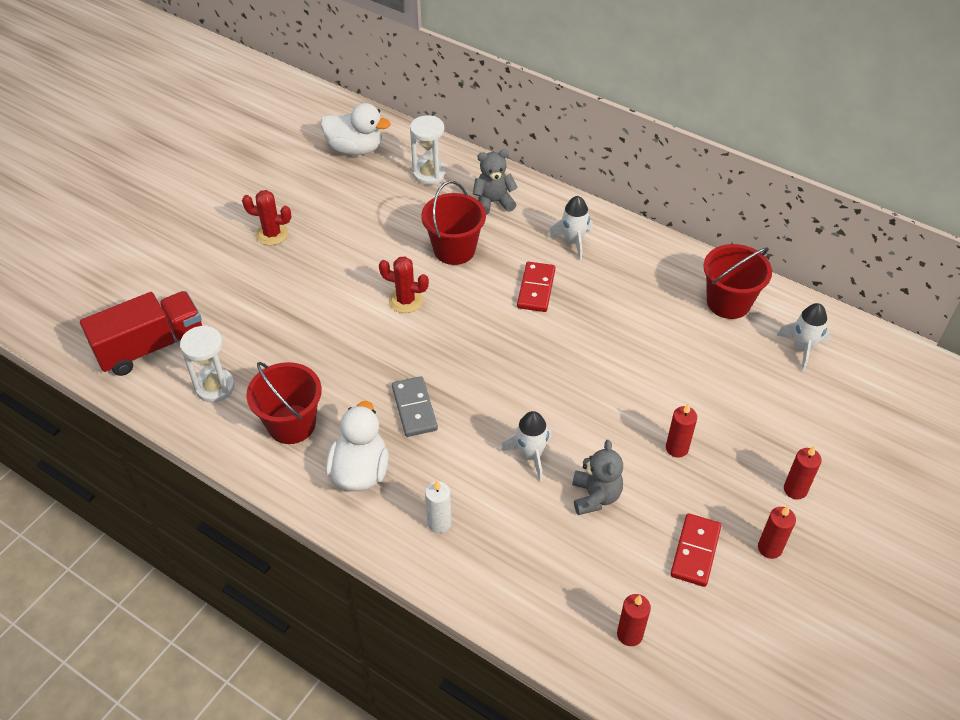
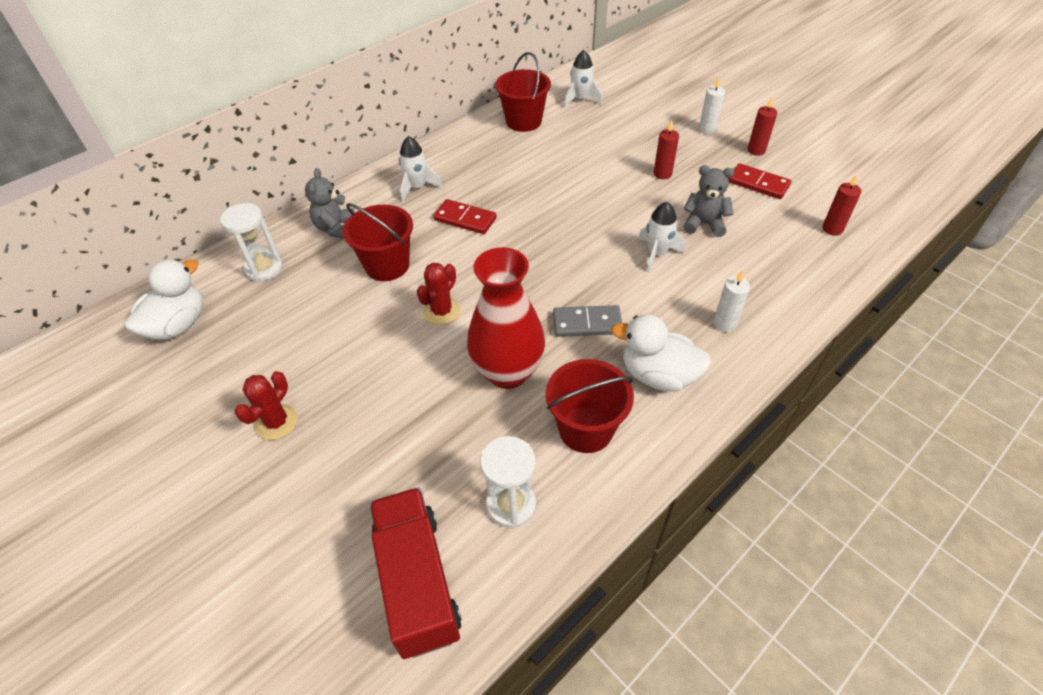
camera: 75 degrees left, 0 degrees up
red candle [784,446,822,500] -> white candle [699,77,725,134]
none -> red vase [467,247,545,389]

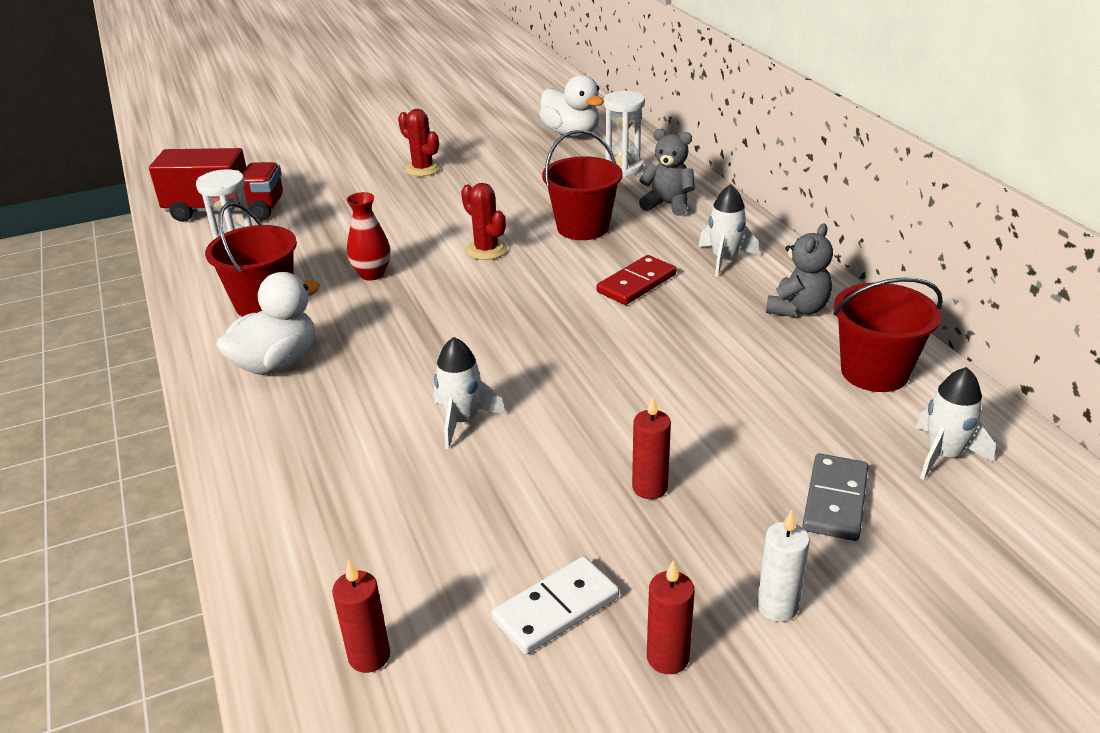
camera: 110 degrees right, 15 degrees down
red vase [467,247,545,389] -> red vase [347,192,390,281], size x0.53
grey domino [553,305,622,337] -> grey domino moved to [802,453,868,541]
grey teddy bear [683,165,734,237] -> grey teddy bear moved to [766,223,833,317]
white candle [713,270,750,332] -> none
red domino [728,163,791,199] -> white domino [491,556,619,655]

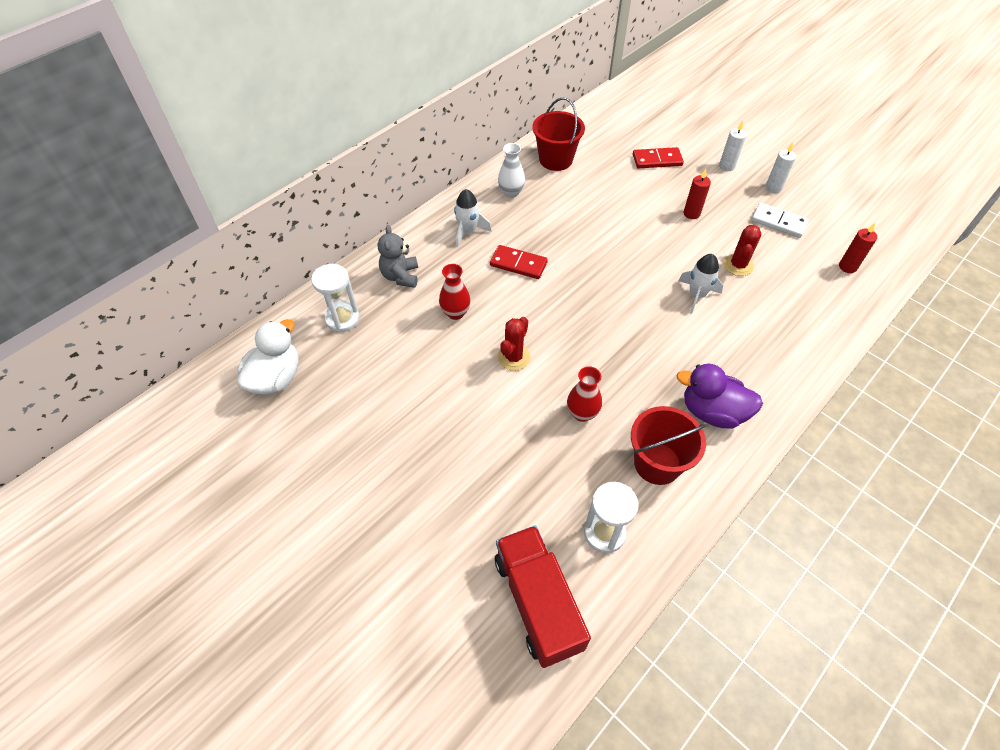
camera: 115 degrees left, 20 degrees up
white duck [216,272,320,375] -> purple duck [676,364,763,429]
red cactus [398,109,441,176] -> red cactus moved to [723,225,761,276]
red bucket [542,130,623,240] -> red vase [439,264,471,320]
red candle [647,560,695,674] -> white candle [765,143,796,193]
grey teddy bear [766,223,833,317] -> white vase [498,143,525,198]
grey domino [802,453,868,541] -> red domino [633,147,684,168]
white rocket [915,367,996,480] -> none

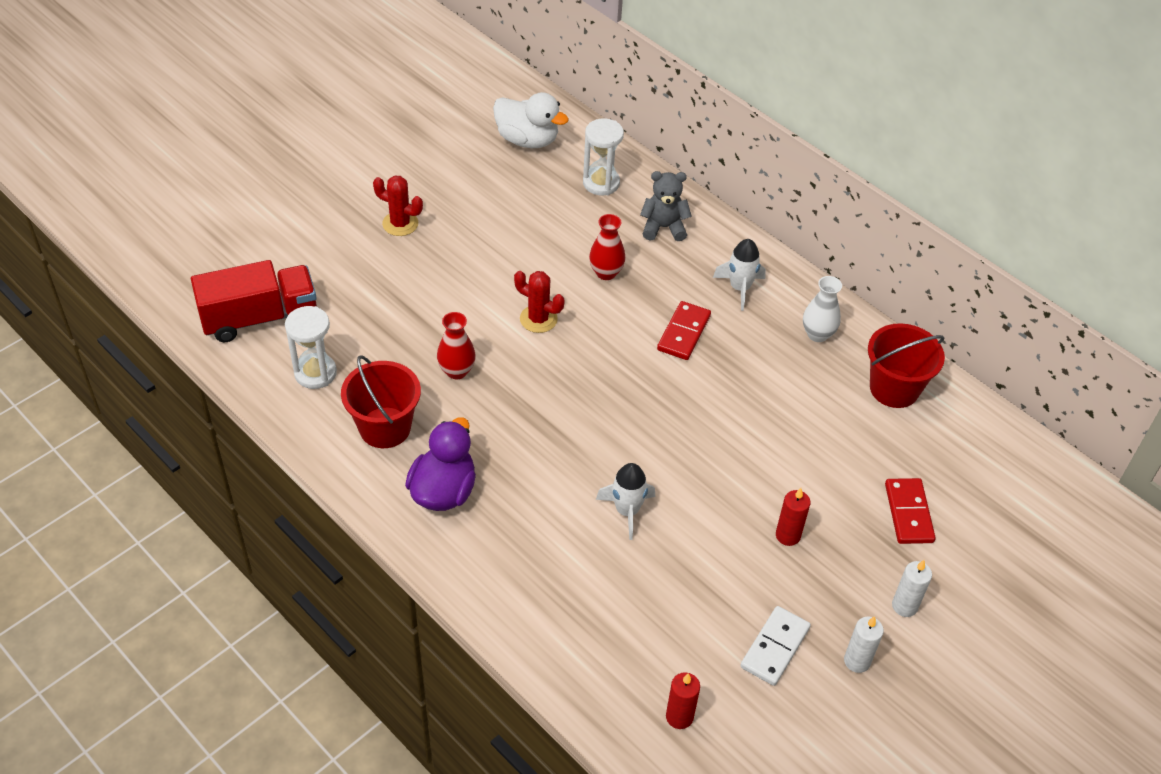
camera: 90 degrees right, 5 degrees down
red cactus [723,225,761,276] -> red cactus moved to [373,176,423,236]

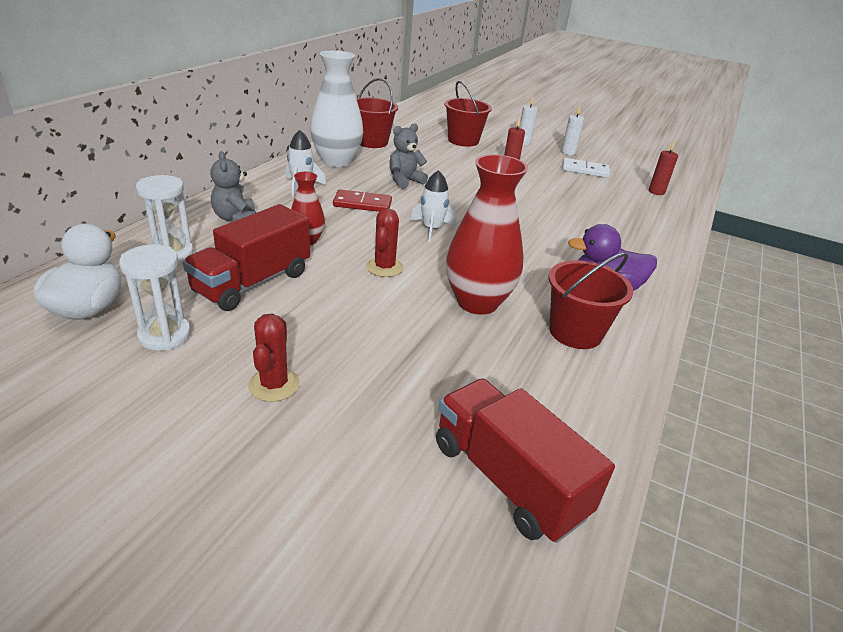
camera: 110 degrees left, 15 degrees down
white hourglass [285,306,337,389] -> white hourglass moved to [119,245,191,351]
red vase [437,312,476,379] -> red vase [446,154,528,315], size x1.90
white rocket [596,463,655,540] -> white rocket moved to [410,170,456,242]
white vase [803,276,842,342] -> white vase [310,50,363,167], size x1.90
red domino [885,478,936,544] -> red bucket [444,81,492,147]
none -> red truck [183,204,310,311]
none -> grey teddy bear [389,124,428,189]

